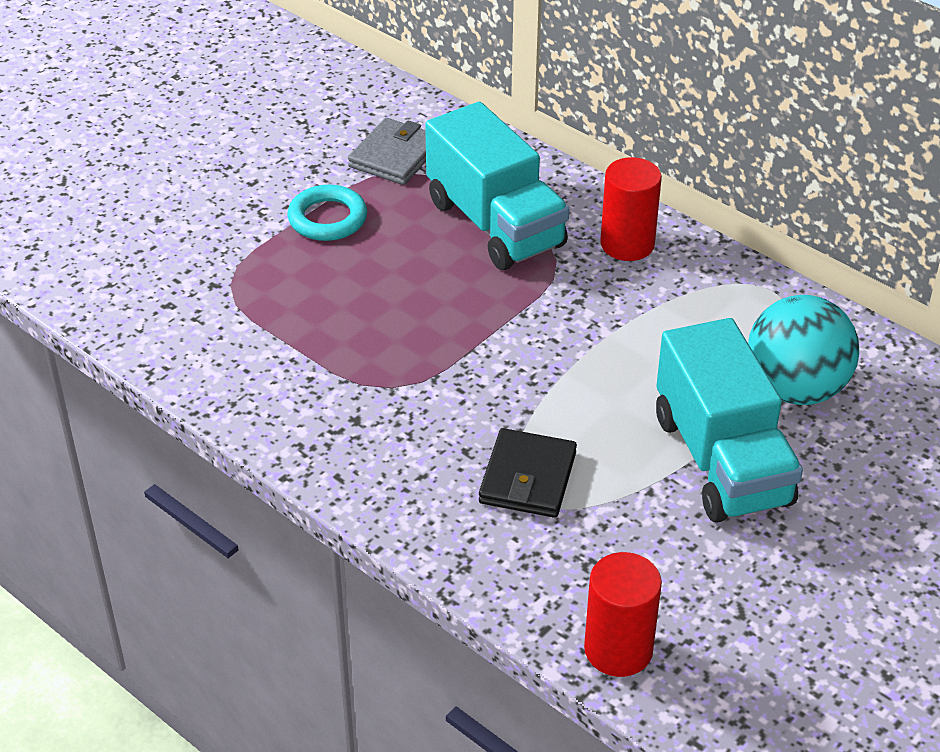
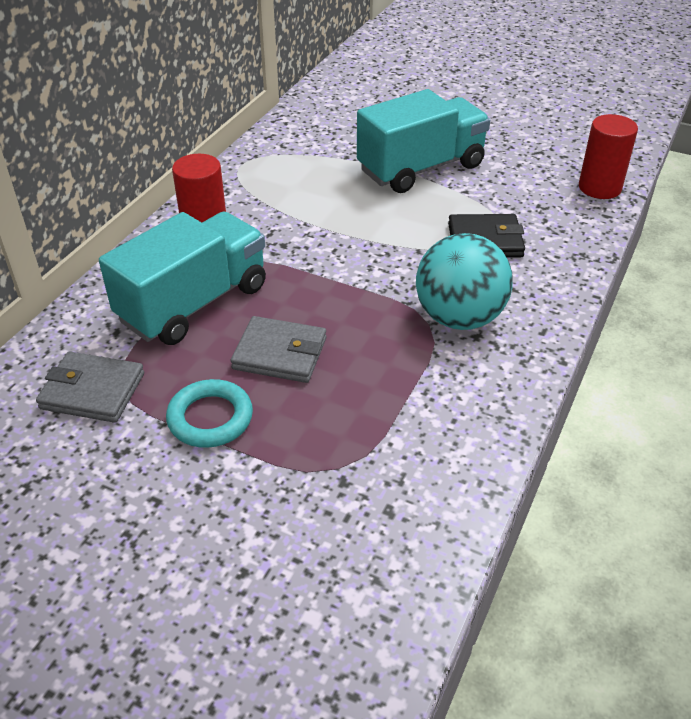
camera: 105 degrees left, 0 degrees up
turquoise ball [748,295,859,405] -> turquoise ball moved to [416,233,513,330]
none -> grey wallet [231,316,326,383]

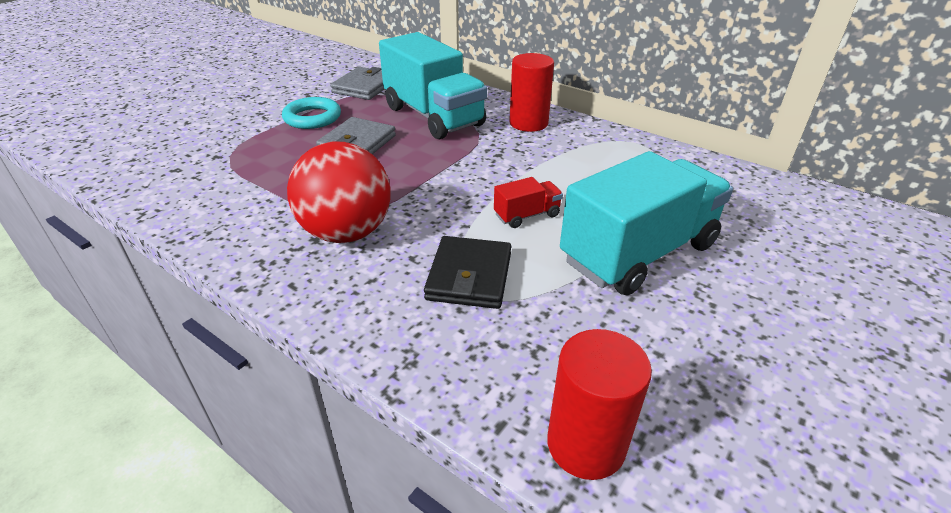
camera: 100 degrees right, 5 degrees down
turquoise truck [357,89,490,193] -> turquoise truck turned 105 degrees counterclockwise [560,151,733,295]
turquoise ball [416,233,513,330] -> red ball [287,141,391,243]
none -> red truck [494,177,563,228]

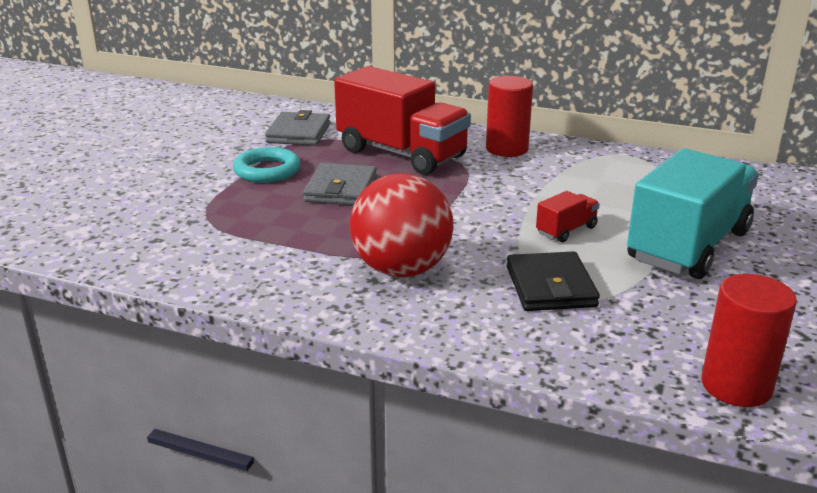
camera: 15 degrees left, 10 degrees down
turquoise truck [379,32,487,139] -> red truck [334,66,471,175]

